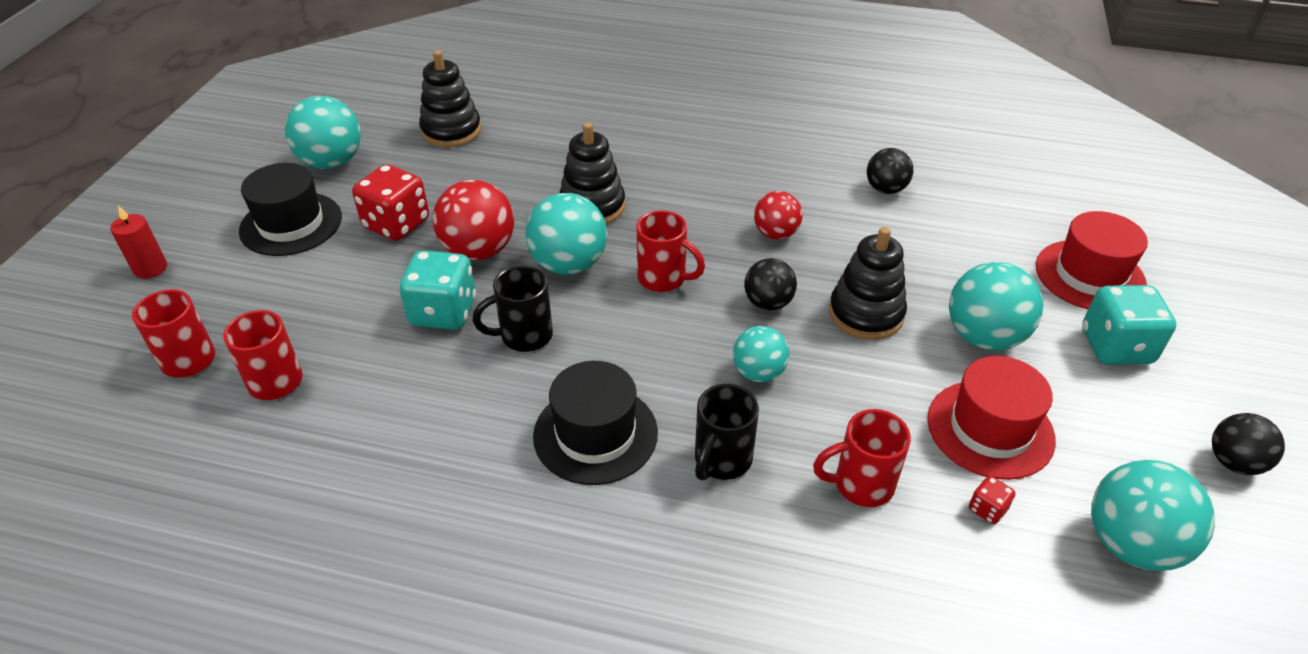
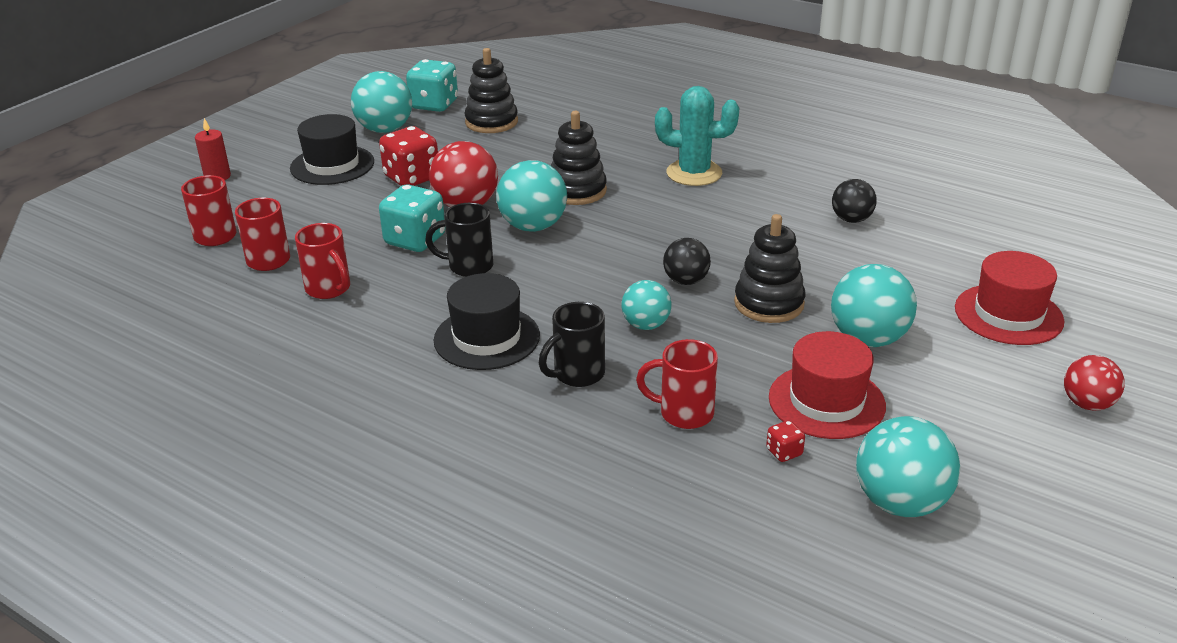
camera: 20 degrees right, 10 degrees down
red mug [636,210,705,292] -> red mug moved to [295,223,350,299]
red ball [754,191,803,239] -> red ball moved to [1064,355,1125,411]
turquoise dice [1082,285,1176,365] -> turquoise dice moved to [406,59,458,112]
black ball [1212,413,1285,475] -> none
none -> turquoise cactus [655,86,739,186]

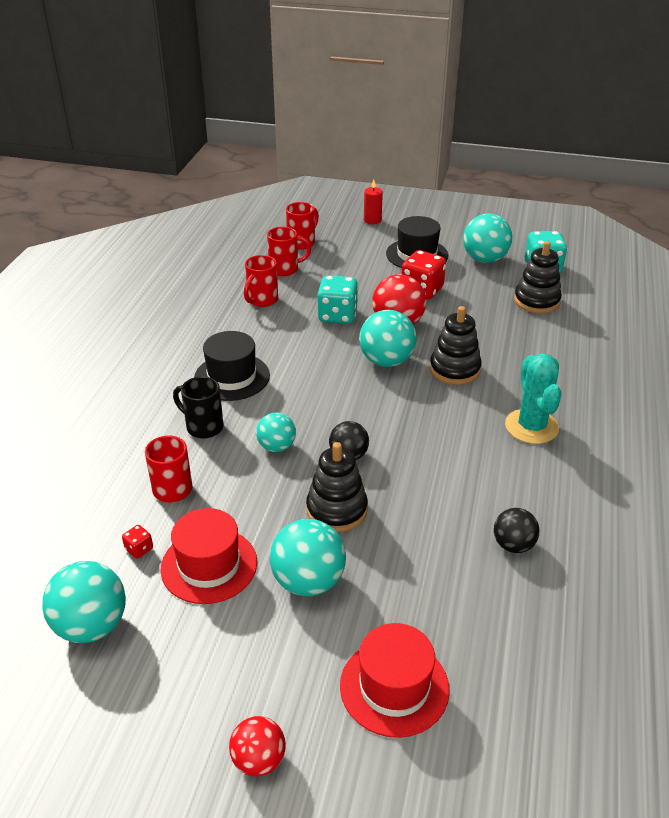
camera: 70 degrees right, 5 degrees up
black mug [425,203,493,277] -> none

